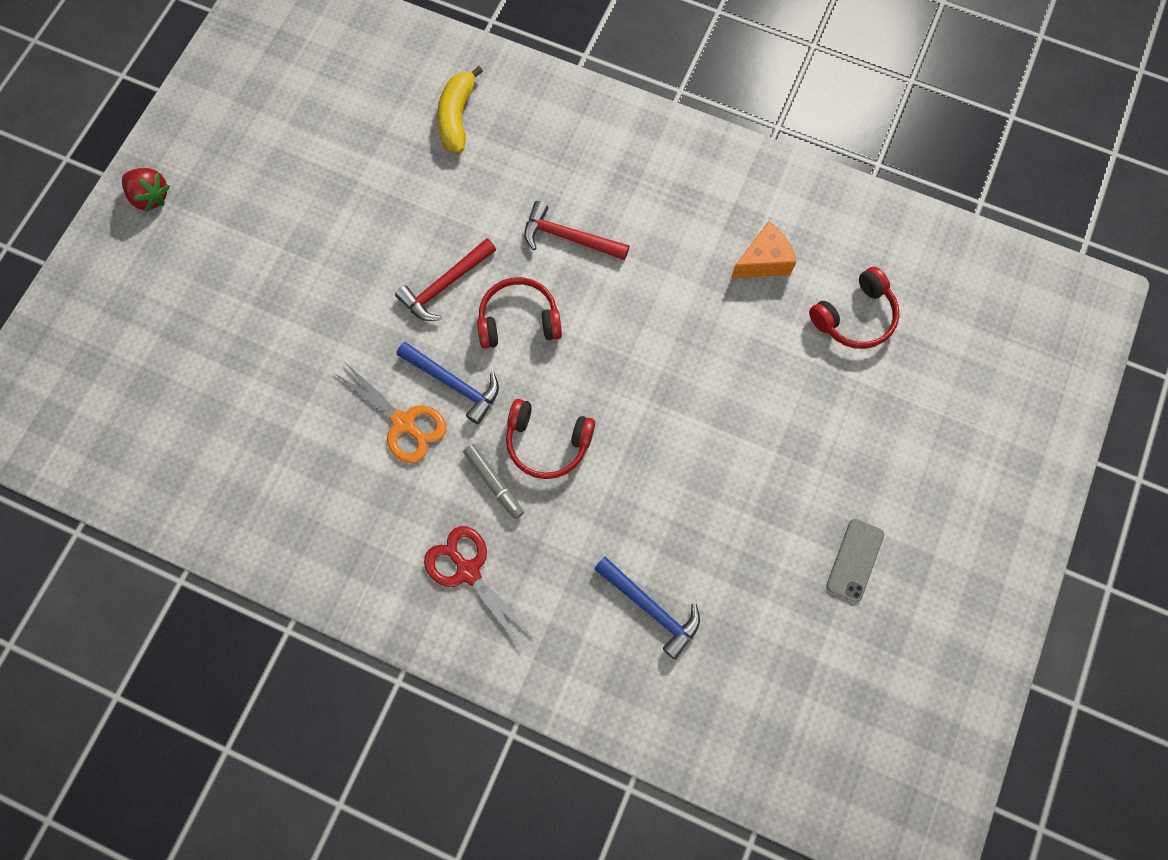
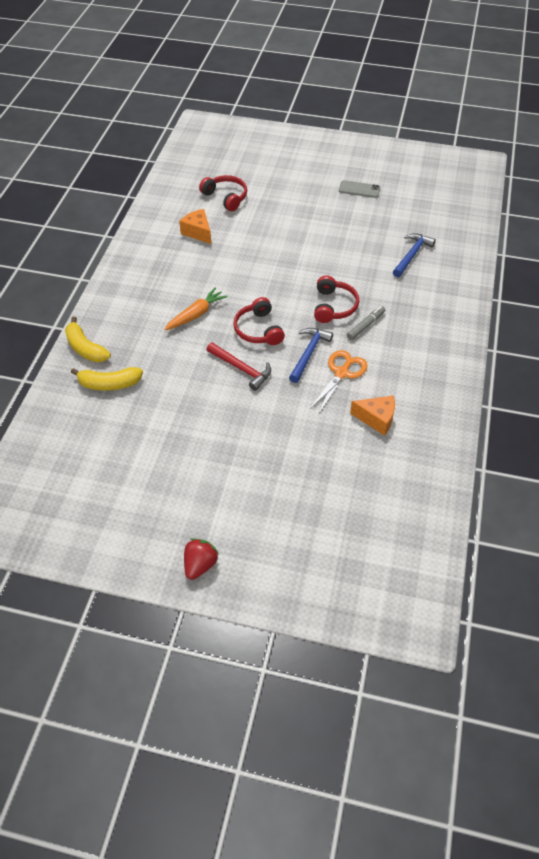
camera: 100 degrees left, 20 degrees down
red scissors [424,526,535,648] -> none
red hammer [524,201,629,260] -> orange carrot [164,287,228,330]
none -> yellow banana [65,317,111,362]
none -> orange cheese [350,396,395,436]

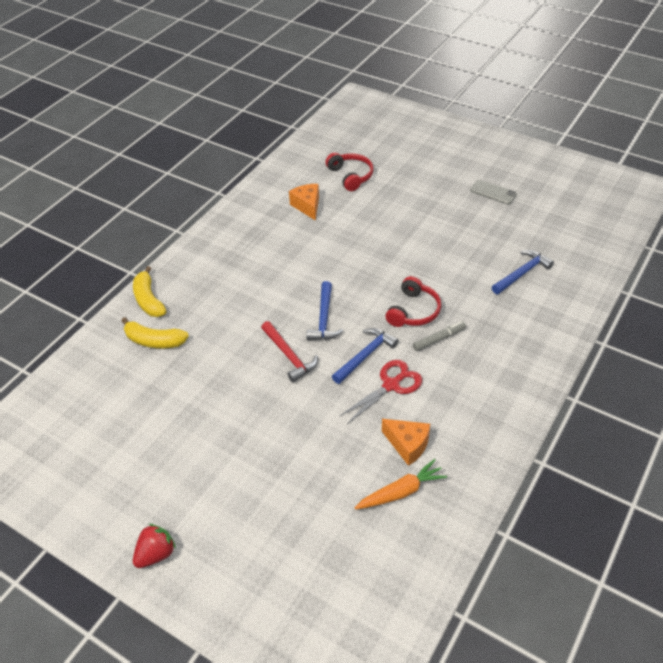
camera: 20 degrees right, 5 degrees down
orange carrot [164,287,228,330] -> orange carrot moved to [355,459,447,510]
red headphones [233,297,285,345] -> blue hammer [306,281,343,340]
orange scissors [309,350,367,414] -> red scissors [340,360,422,424]

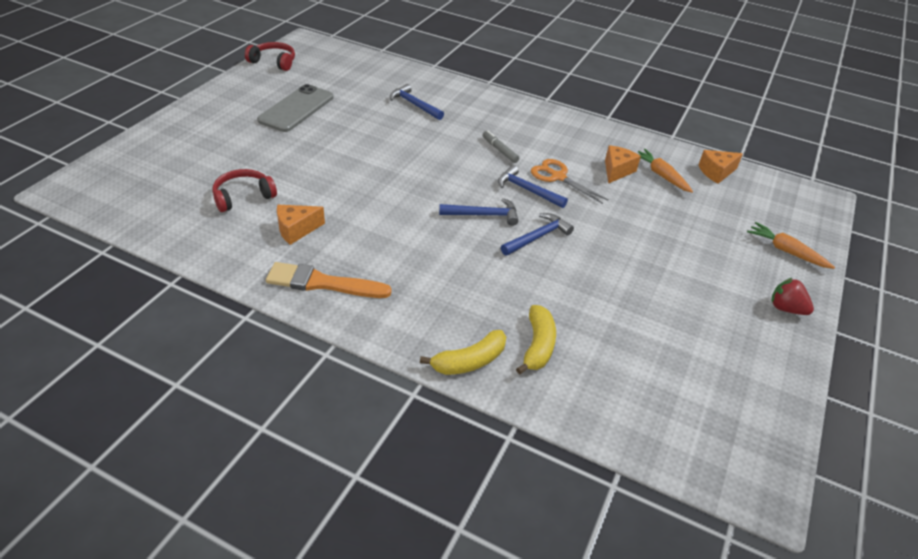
camera: 100 degrees left, 5 degrees down
red hammer [261,321,318,382] -> blue hammer [501,213,574,256]
red scissors [340,360,422,424] -> orange scissors [531,159,609,204]
red headphones [385,276,441,327] -> red headphones moved to [245,42,295,71]
grey phone [470,180,517,205] -> grey phone [257,84,333,132], size x1.85
none -> orange brush [266,262,392,298]
none -> orange cheese [699,150,743,184]
none -> orange carrot [747,222,835,269]

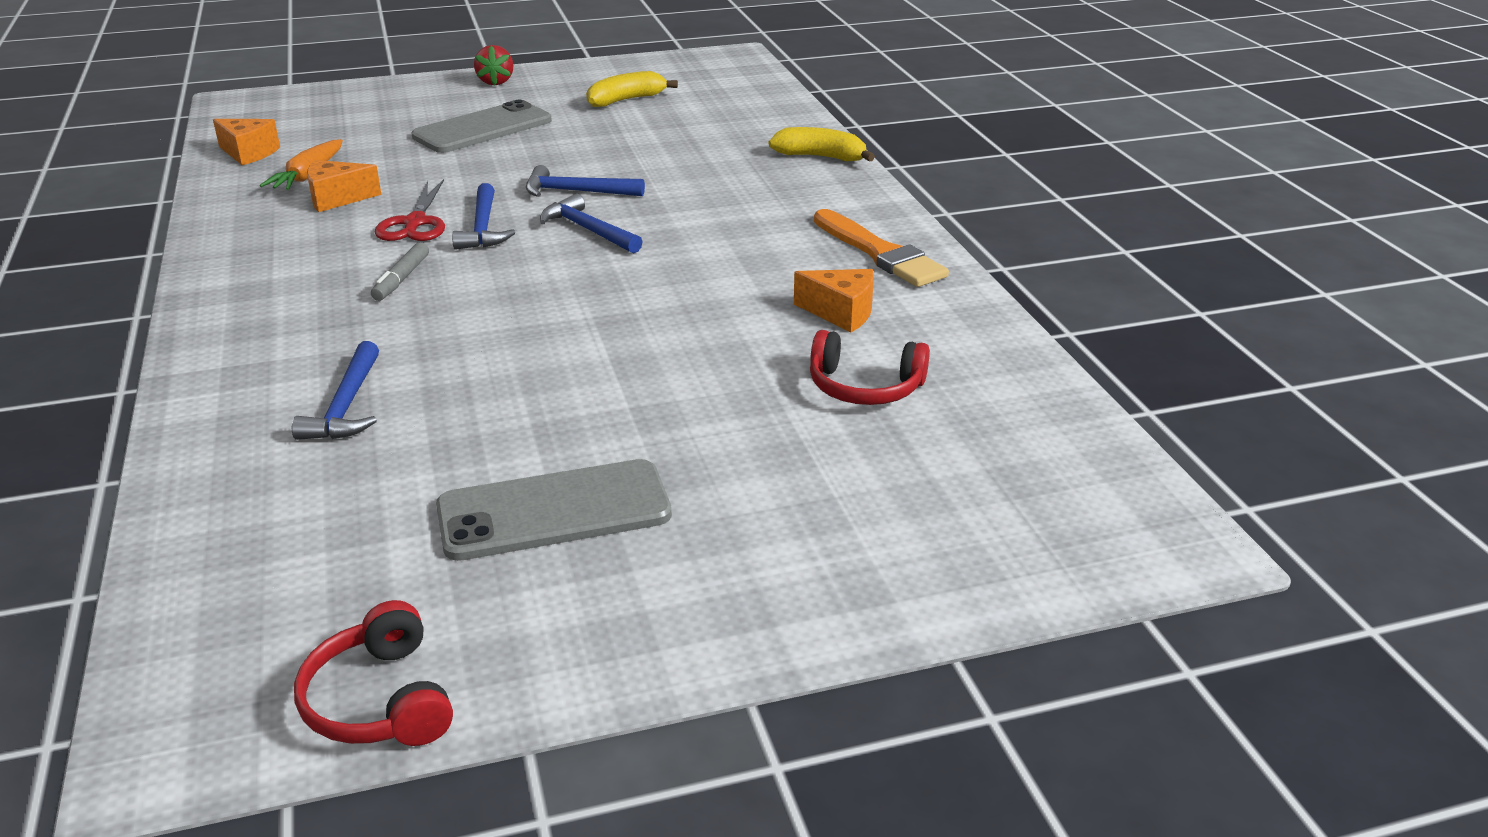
camera: 130 degrees left, 10 degrees down
yellow banana [516,305,556,374] -> yellow banana moved to [586,71,678,107]
orange scissors [531,159,609,204] -> red scissors [375,179,445,241]
orange carrot [747,222,835,269] -> none
none -> grey phone [412,100,552,153]

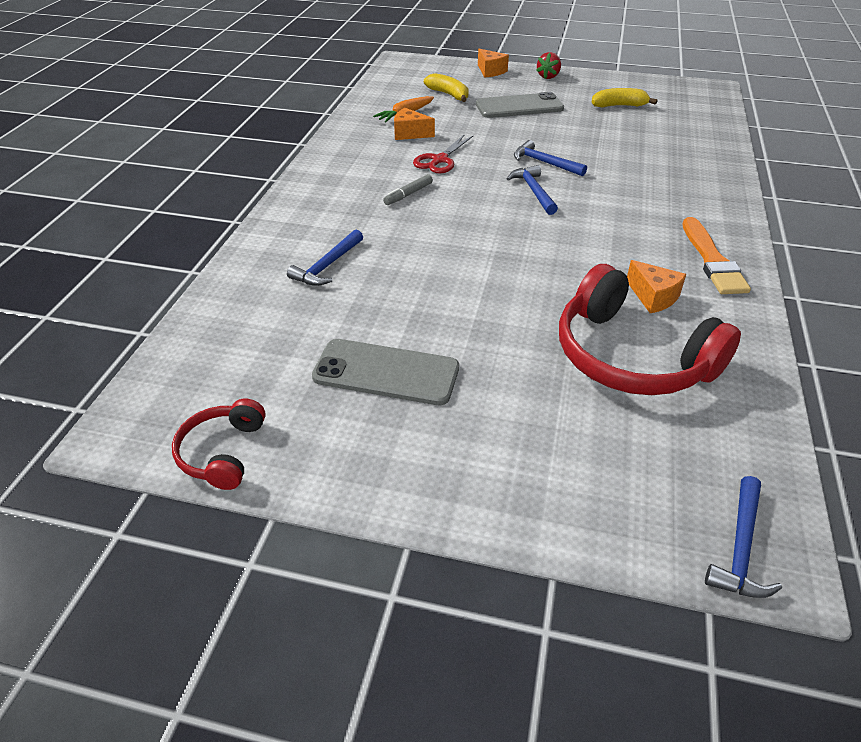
camera: 30 degrees right, 10 degrees up
orange cheese [213,119,280,165] -> orange cheese moved to [478,49,509,78]
blue hammer [452,183,515,250] -> blue hammer moved to [705,476,782,598]
yellow banana [769,127,875,162] -> yellow banana moved to [424,73,469,102]
red headphones [810,330,930,405] -> red headphones [559,264,741,395], size x1.95

